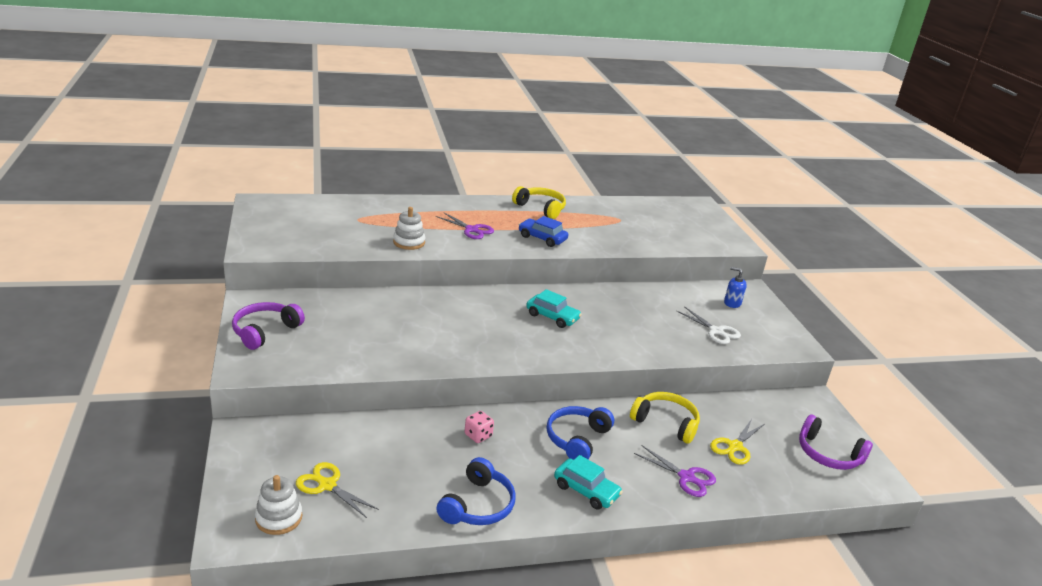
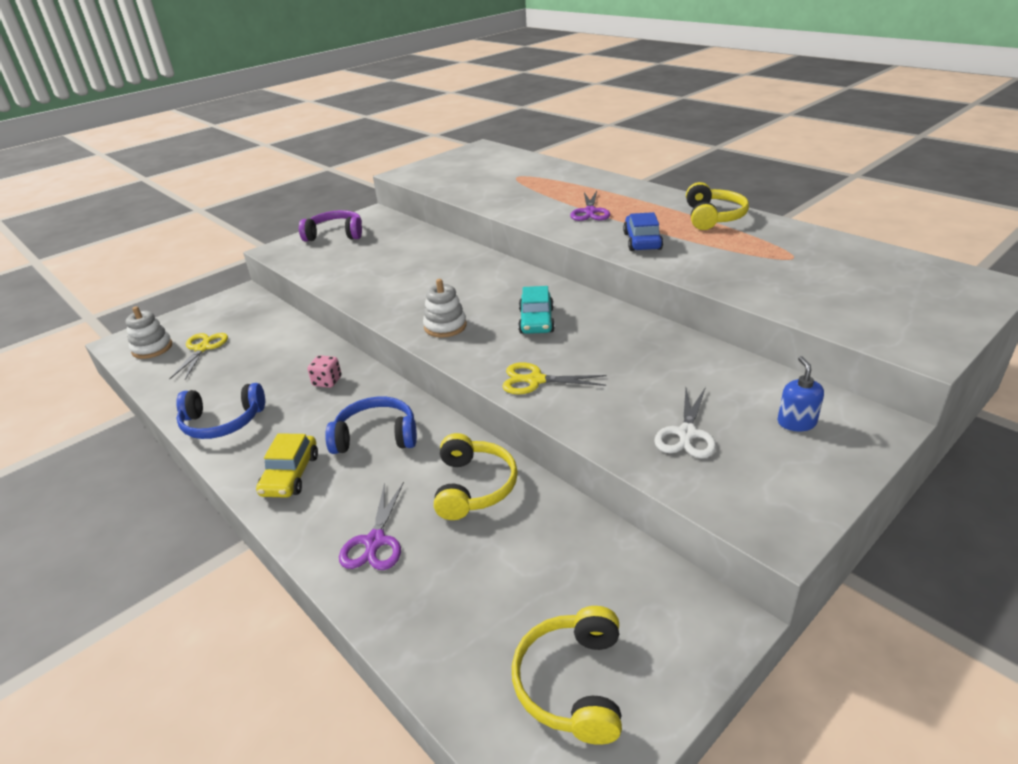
camera: 65 degrees right, 5 degrees up
white stacking toy [393,207,425,250] -> white stacking toy moved to [423,279,467,338]
turquoise car [554,455,623,510] -> yellow car [256,433,318,498]
yellow scissors [710,419,765,465] -> yellow scissors moved to [502,362,607,394]
purple headphones [799,415,873,470] -> yellow headphones [512,606,622,745]

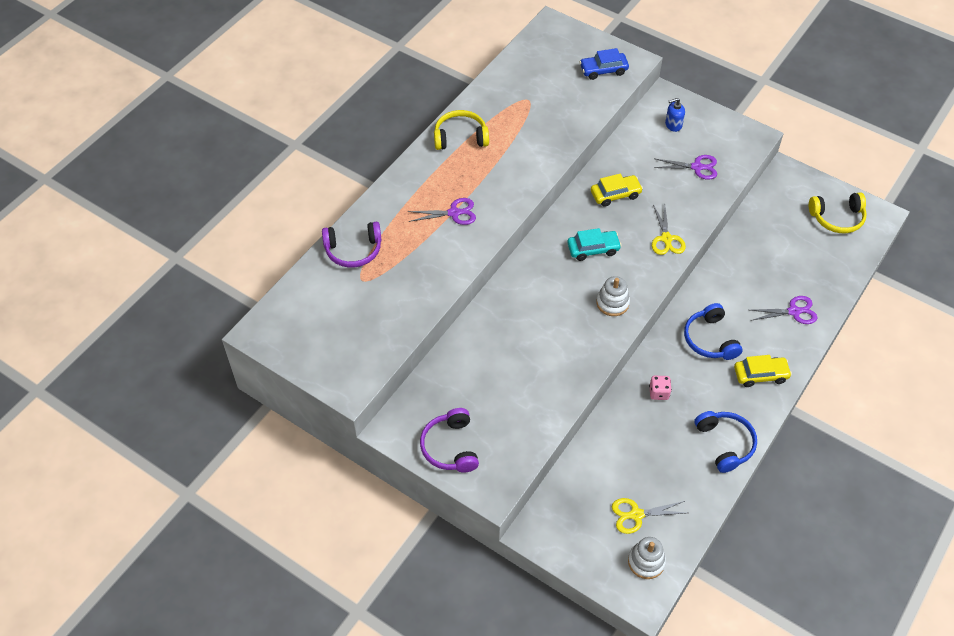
camera: 105 degrees left, 20 degrees up
yellow headphones [434,433,518,520] -> none
blue car [623,212,663,251] -> blue car moved to [580,48,629,80]
white scissors [654,387,716,458] -> purple scissors [654,155,717,180]
none -> purple headphones [322,222,382,268]
none -> yellow car [591,173,643,207]

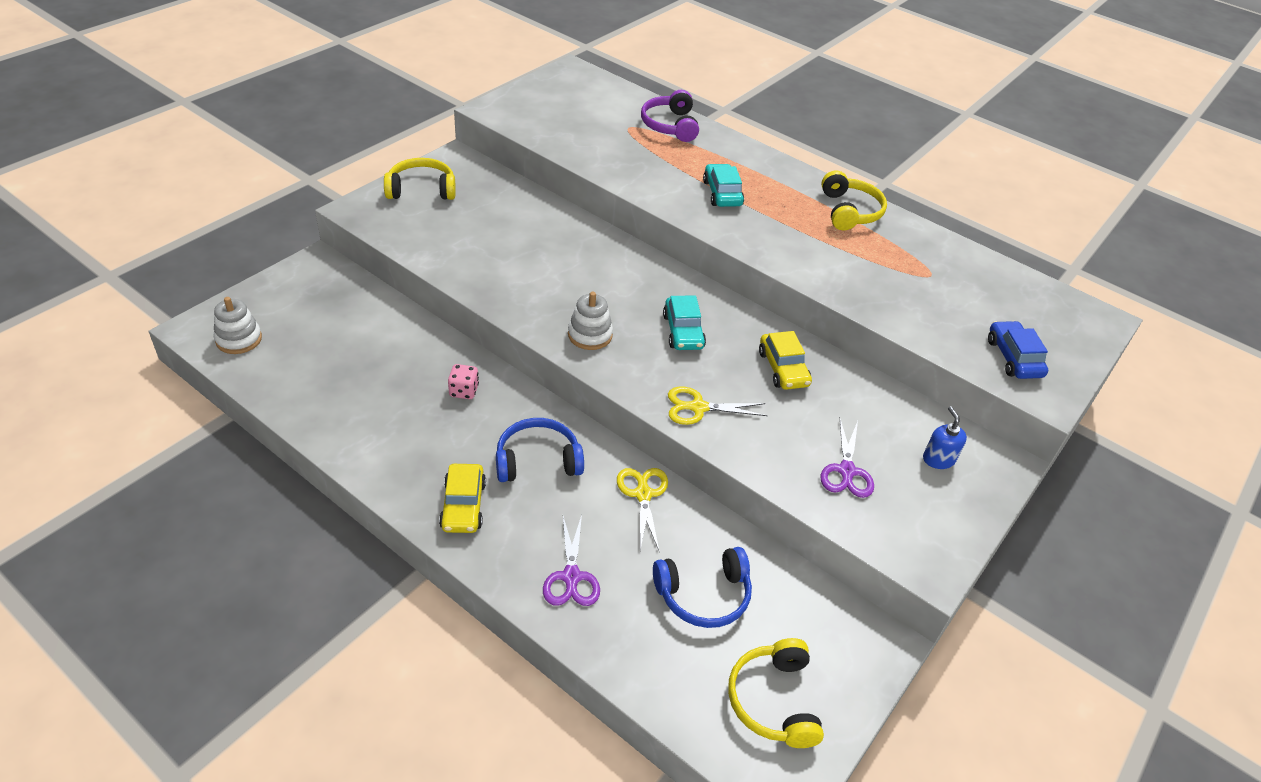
camera: 90 degrees right, 10 degrees down
purple scissors [408,198,476,225] -> turquoise car [703,164,744,207]
purple headphones [420,408,479,473] -> yellow headphones [384,158,456,200]
yellow scissors [612,498,686,534] -> yellow scissors moved to [617,468,668,552]
blue headphones [694,411,757,473] -> blue headphones moved to [653,547,752,628]

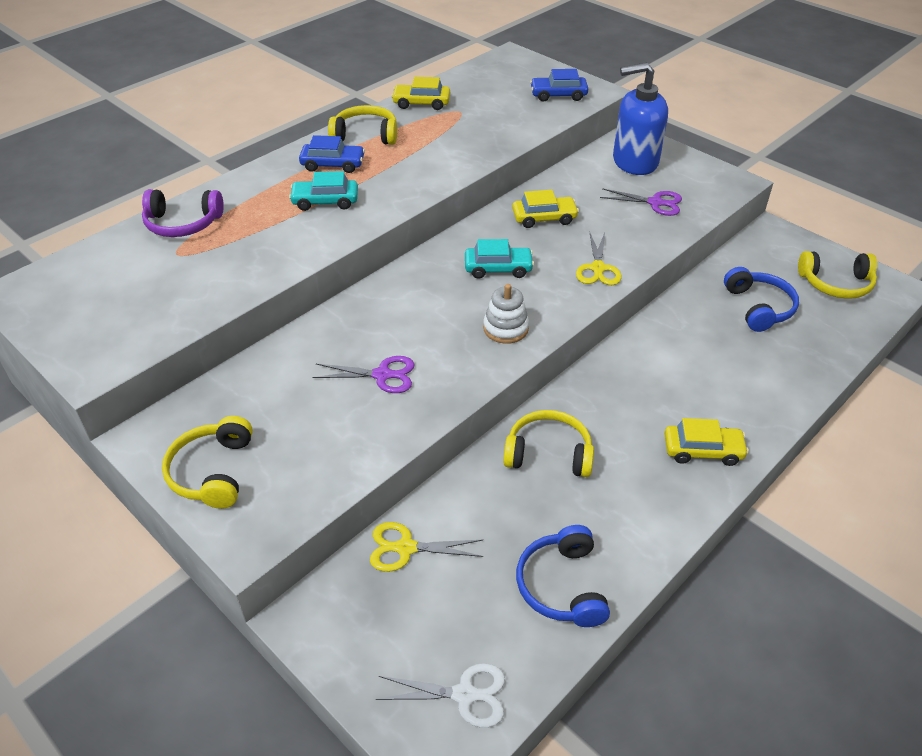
camera: 80 degrees left, 0 degrees up
white stacking toy [213,297,262,354] -> white scissors [376,663,505,728]
pink dice [448,364,479,399] -> yellow headphones [503,410,594,477]
blue headphones [496,418,584,482] -> blue headphones moved to [516,525,610,627]
purple scissors [543,515,600,606] -> purple scissors moved to [313,356,415,393]
yellow scissors [617,468,668,552] -> yellow scissors moved to [370,522,483,572]
blue soap dispenser [923,406,967,469] -> blue soap dispenser [613,63,668,175], size x2.24
none -> blue car [299,135,365,173]
none -> yellow car [391,77,450,110]

